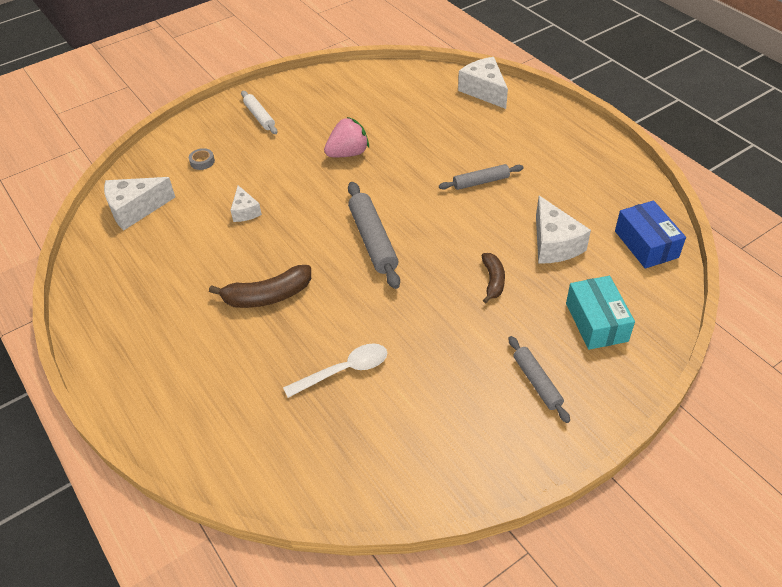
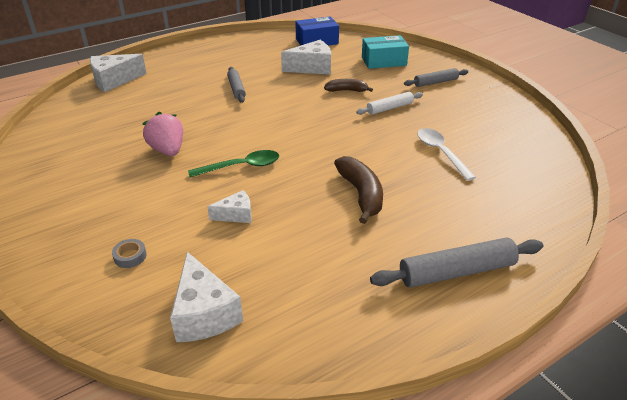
camera: 90 degrees left, 10 degrees down
white rolling pin [241,91,277,134] -> white rolling pin moved to [356,92,423,115]
grey rolling pin [348,182,400,289] -> grey rolling pin moved to [370,238,543,288]
none -> green spoon [188,150,279,177]

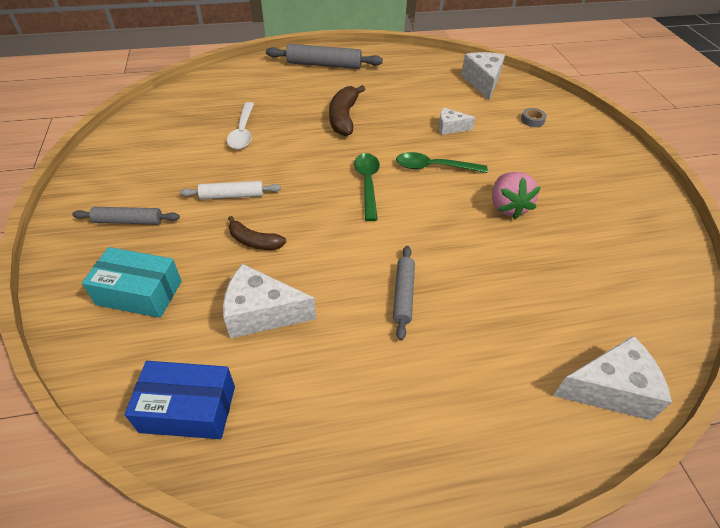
camera: 160 degrees left, 10 degrees up
none -> green spoon [354,153,380,221]

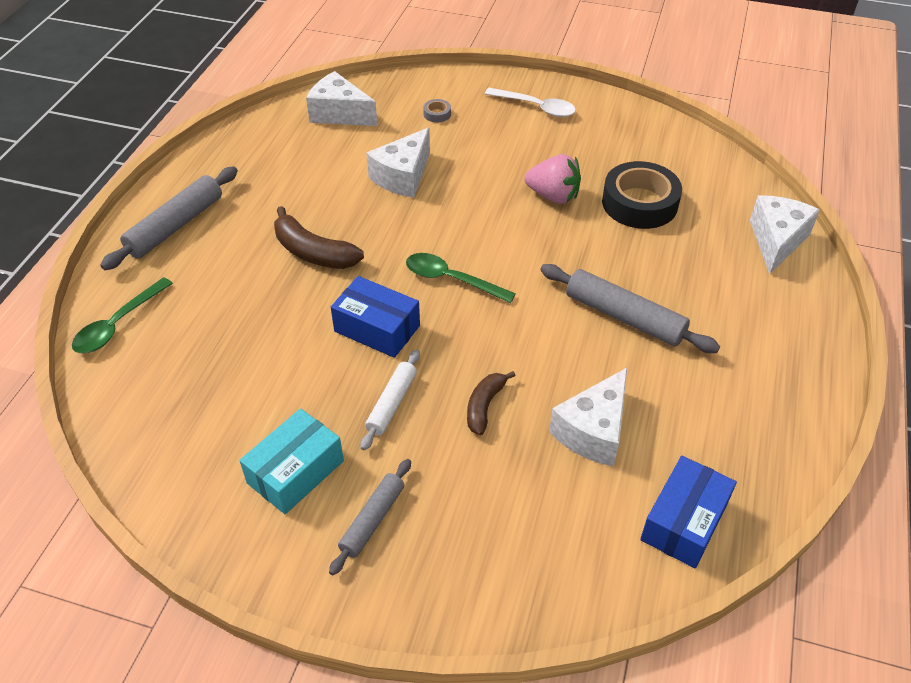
camera: 60 degrees left, 0 degrees up
turquoise box [82,247,182,318] -> turquoise box moved to [239,409,344,514]
white spoon [227,102,254,149] -> white spoon moved to [485,88,576,117]
brown banana [228,216,286,250] -> brown banana turned 150 degrees clockwise [467,371,515,435]
grey rolling pin [393,246,415,340] -> grey rolling pin [540,264,720,353], size x1.61
green spoon [396,152,488,173] -> green spoon moved to [72,277,173,353]
white cheese [439,108,475,135] -> white cheese [366,128,430,198], size x1.71
none -> blue box [331,276,420,358]
none -> black tape [602,161,682,229]

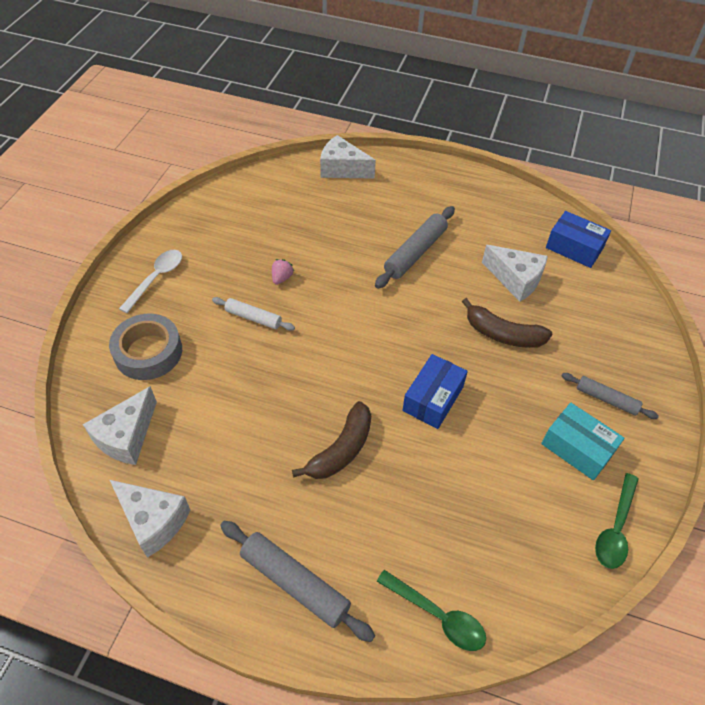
camera: 90 degrees left, 5 degrees up
white rolling pin [361,349,420,450] -> white rolling pin moved to [212,297,295,331]
white cheese [366,128,430,198] -> white cheese moved to [110,480,190,558]
green spoon [406,253,516,303] -> green spoon moved to [595,473,639,569]
grey tape [423,99,451,123] -> grey tape [109,314,182,380], size x2.46
brown banana [467,371,515,435] -> brown banana [462,298,552,348], size x1.59
pink strawberry [524,154,581,204] -> pink strawberry [272,259,294,285], size x0.56
black tape [602,161,682,229] -> none

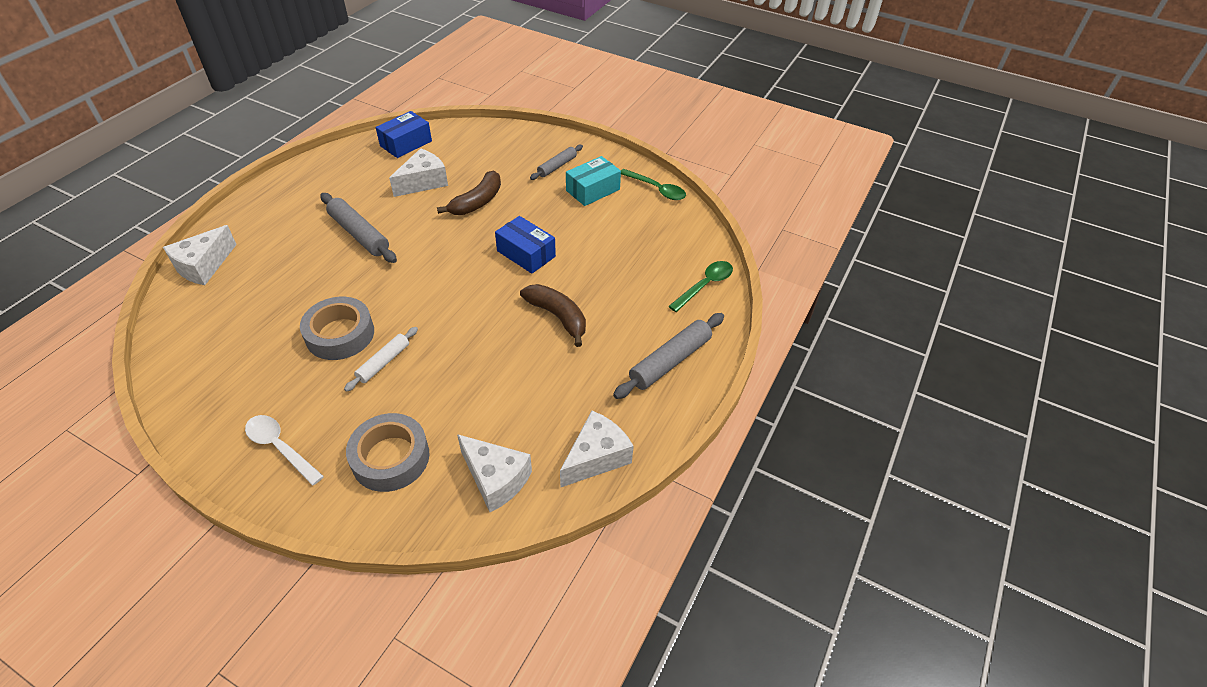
camera: 80 degrees left, 5 degrees down
pink strawberry [272,259,294,285] -> grey tape [300,297,374,360]

